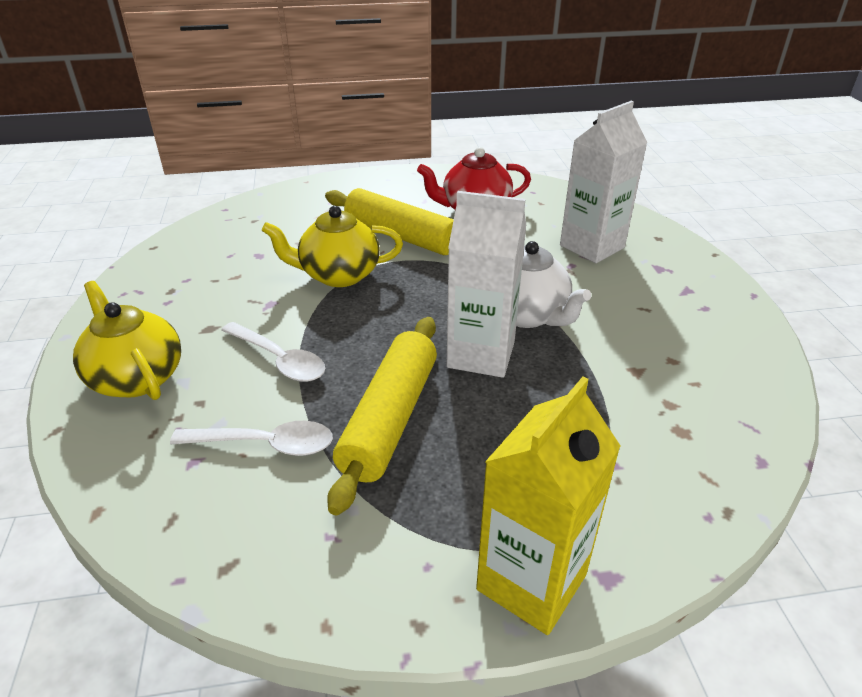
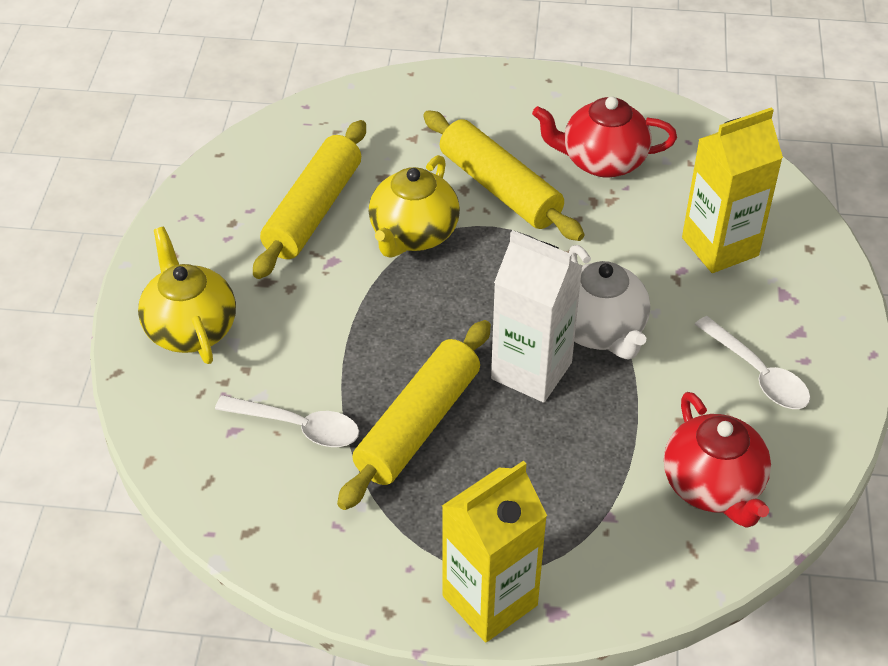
camera: 15 degrees right, 10 degrees up
white spoon [221,322,325,382] -> white spoon moved to [695,316,810,409]
yellow teapot [262,206,403,287] -> yellow teapot turned 75 degrees counterclockwise [369,155,460,258]
white carton [560,101,647,263] -> yellow carton [682,107,783,273]
none -> yellow rolling pin [253,120,366,279]
none -> red teapot [664,392,771,528]

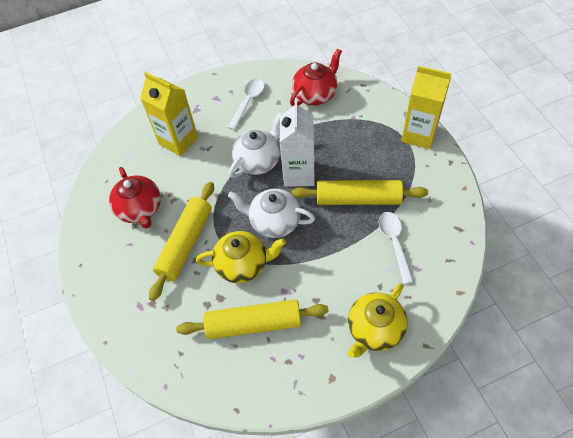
camera: 115 degrees left, 10 degrees up
none -> white teapot [228,189,315,238]

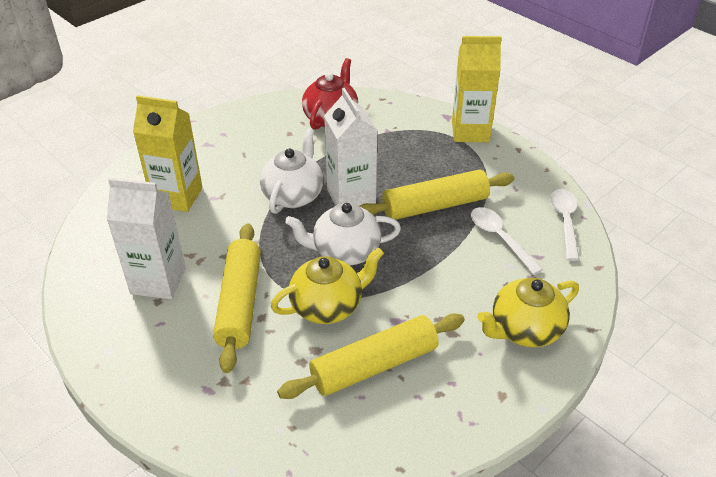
camera: 25 degrees left, 15 degrees down
red teapot [109,167,161,229] -> white carton [107,178,186,299]
white spoon [227,79,265,130] -> white spoon moved to [550,189,579,261]
yellow teapot [348,284,407,358] -> yellow teapot turned 45 degrees clockwise [477,278,579,347]

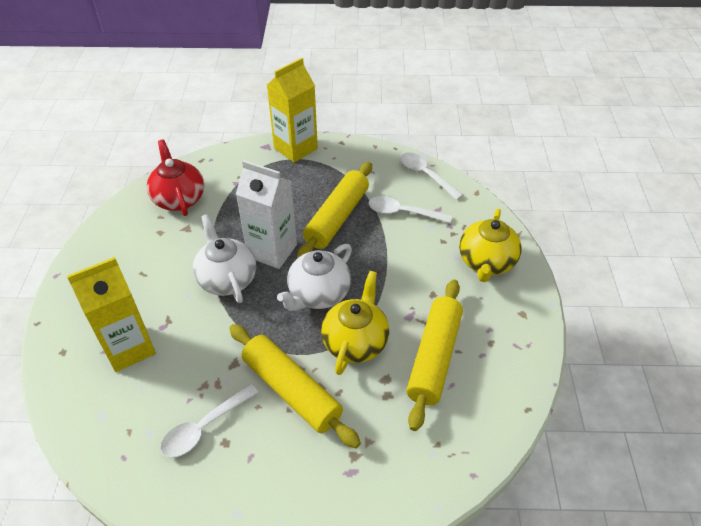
camera: 45 degrees left, 5 degrees up
white carton [107,178,186,299] -> white spoon [160,384,259,458]

